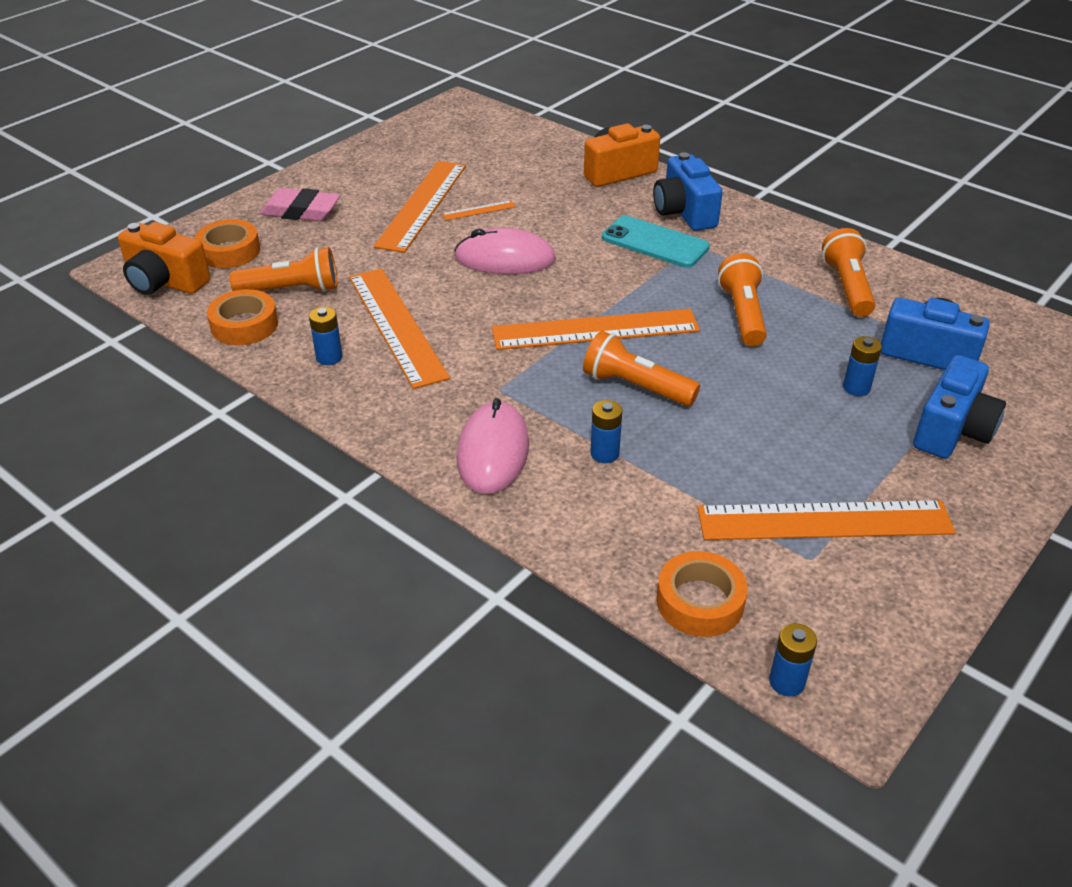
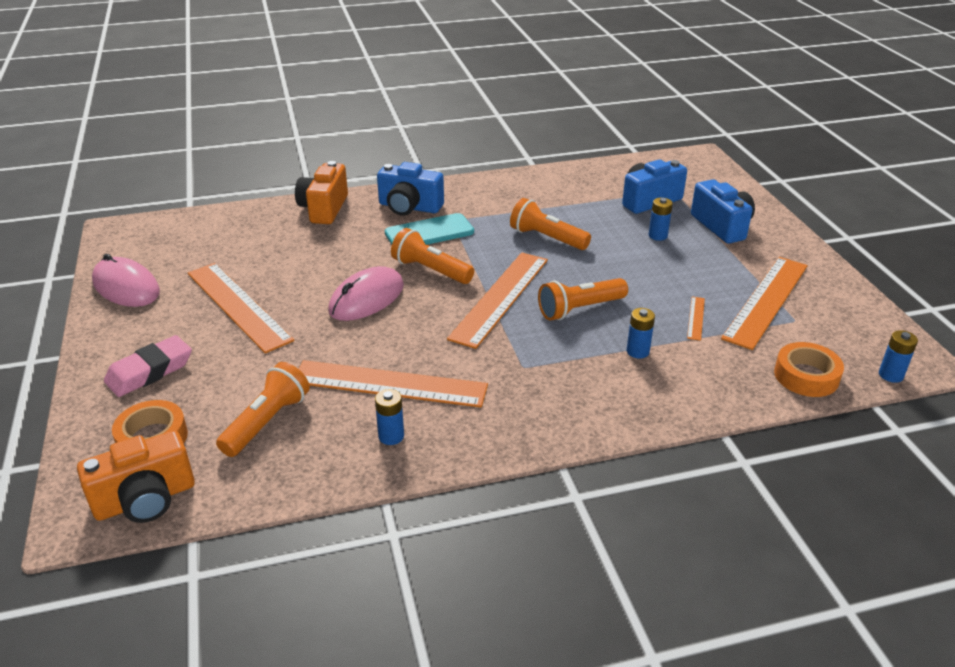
camera: 55 degrees left, 5 degrees down
orange tape [207,289,278,345] -> none
orange ruler [442,200,516,220] -> orange ruler moved to [687,297,705,341]
pink mouse [457,398,529,494] -> pink mouse moved to [92,254,160,307]
orange flashlight [822,228,875,317] -> orange flashlight moved to [391,228,474,284]

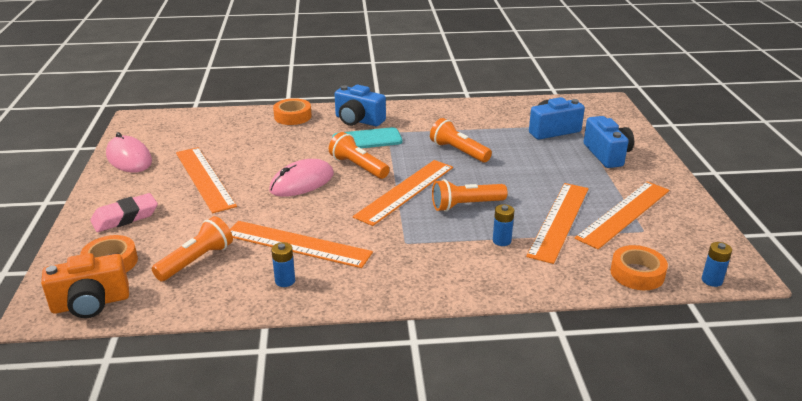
camera: 10 degrees right, 5 degrees down
orange camera [295,161,348,224] -> orange tape [273,98,312,125]
blue battery [648,198,673,241] -> none
orange ruler [687,297,705,341] -> orange ruler [526,183,589,264], size x2.41

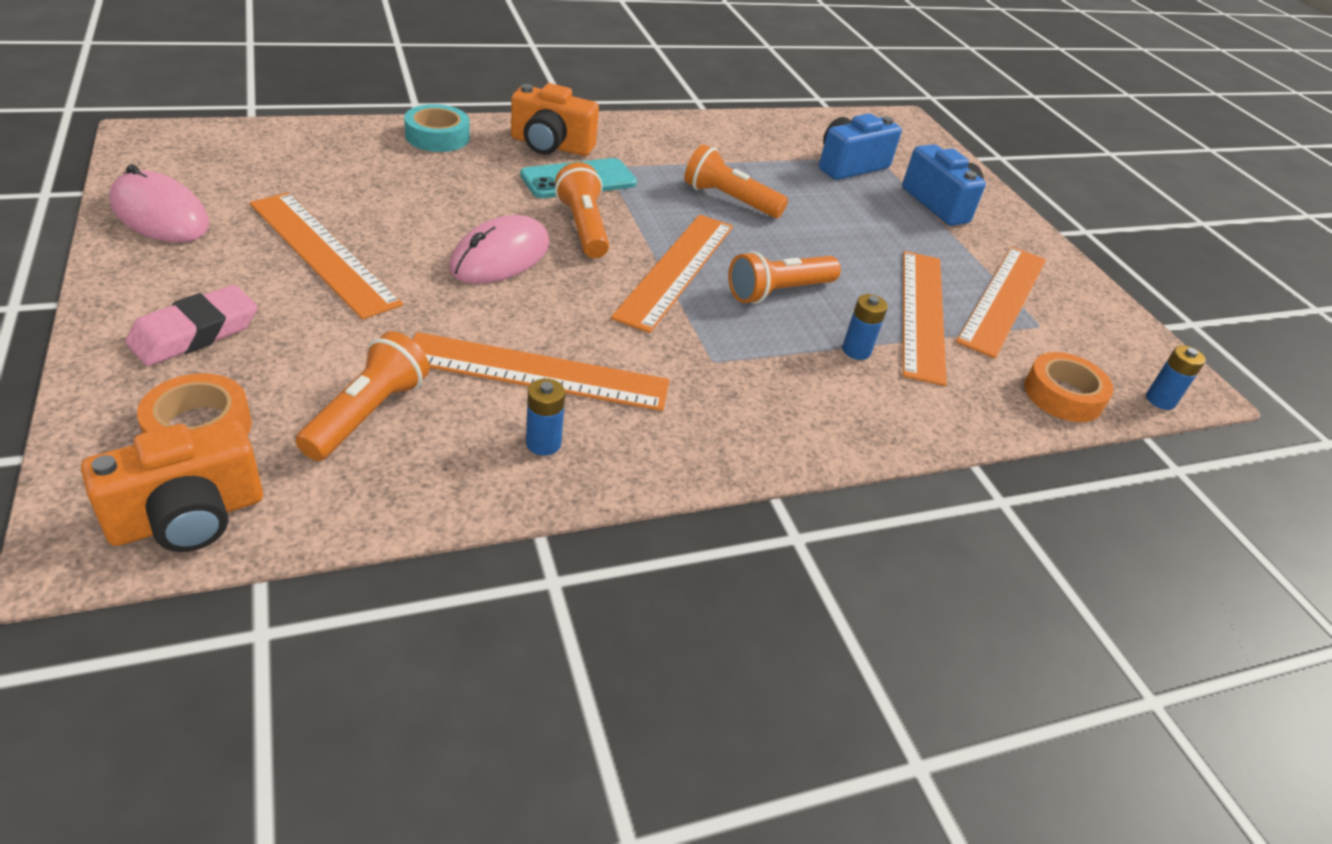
camera: 20 degrees left, 10 degrees up
orange tape [273,98,312,125] -> turquoise tape [404,104,470,152]
orange flashlight [329,132,390,179] -> orange flashlight turned 45 degrees clockwise [555,162,609,258]
blue camera [335,85,386,126] -> orange camera [511,83,599,156]

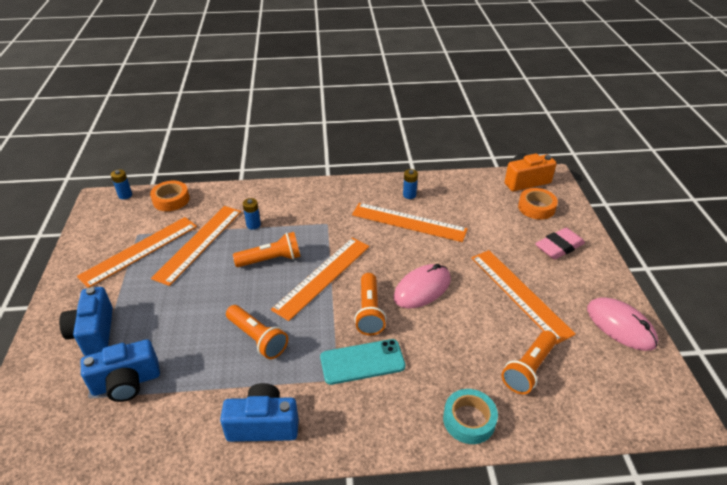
camera: 160 degrees left, 0 degrees up
orange flashlight [295,331,430,461] -> orange flashlight moved to [502,331,557,394]
orange camera [511,83,599,156] -> none
none -> blue camera [220,383,299,442]

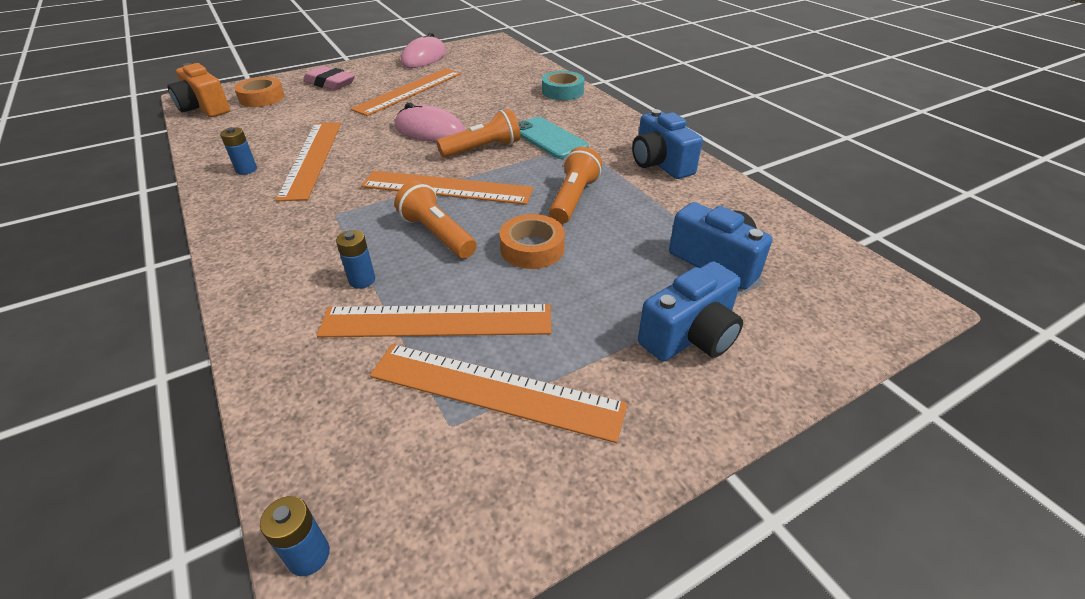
camera: 115 degrees left, 0 degrees up
orange tape [150,181,190,211] -> orange tape moved to [499,214,565,269]
orange flashlight [502,331,557,394] -> none

